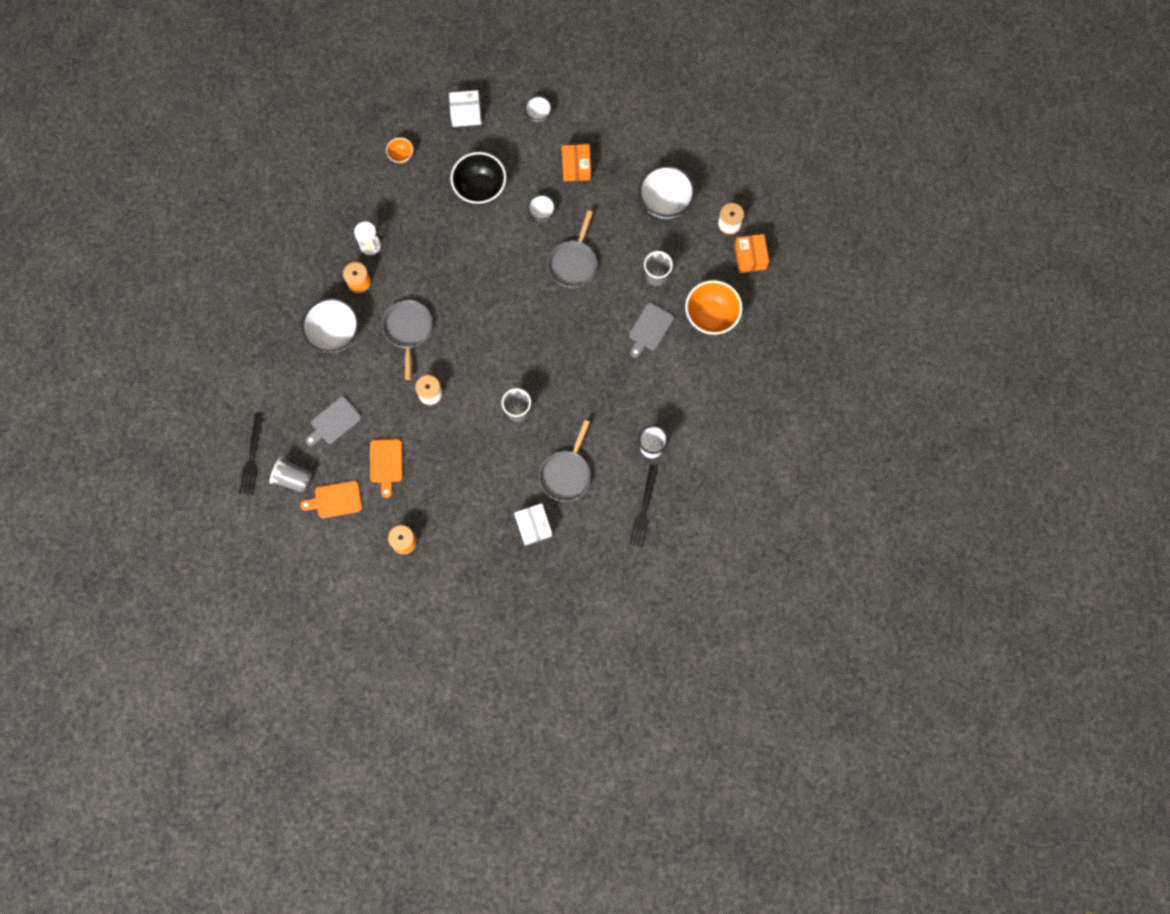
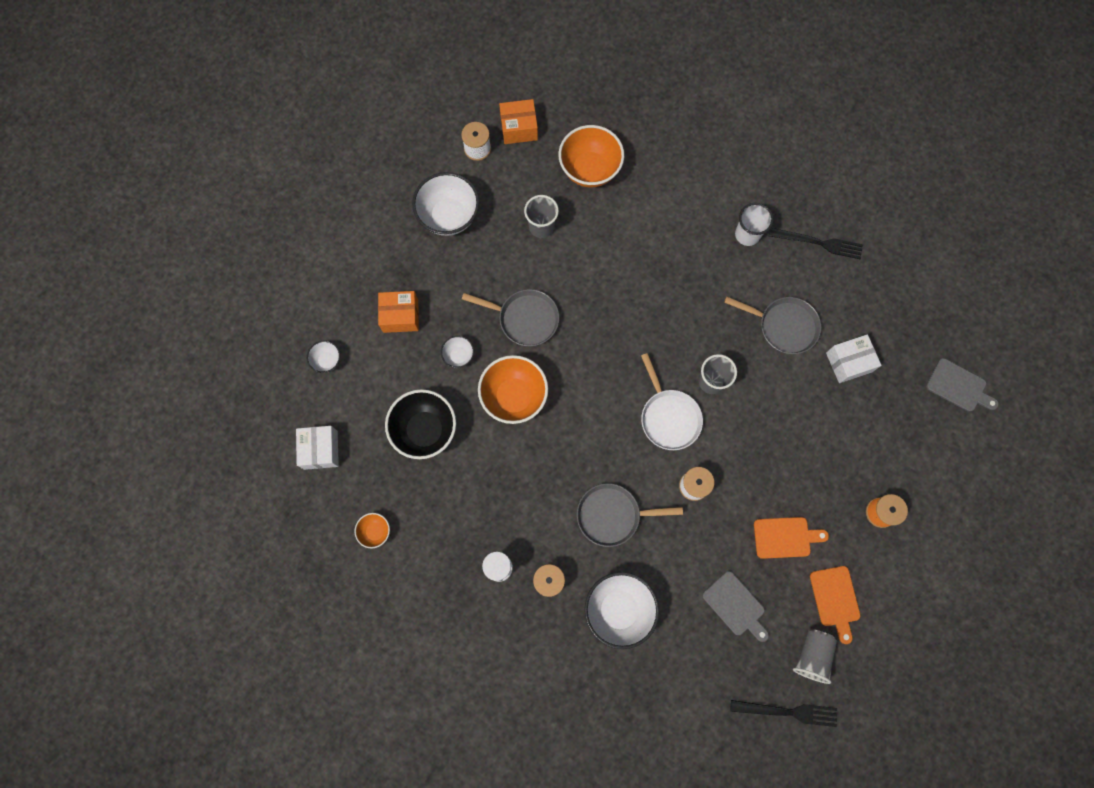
camera: 90 degrees left, 0 degrees up
grey cutting board [629,303,674,358] -> grey cutting board moved to [926,358,999,412]
none -> orange bowl [478,355,548,424]
none -> white pan [641,353,703,450]

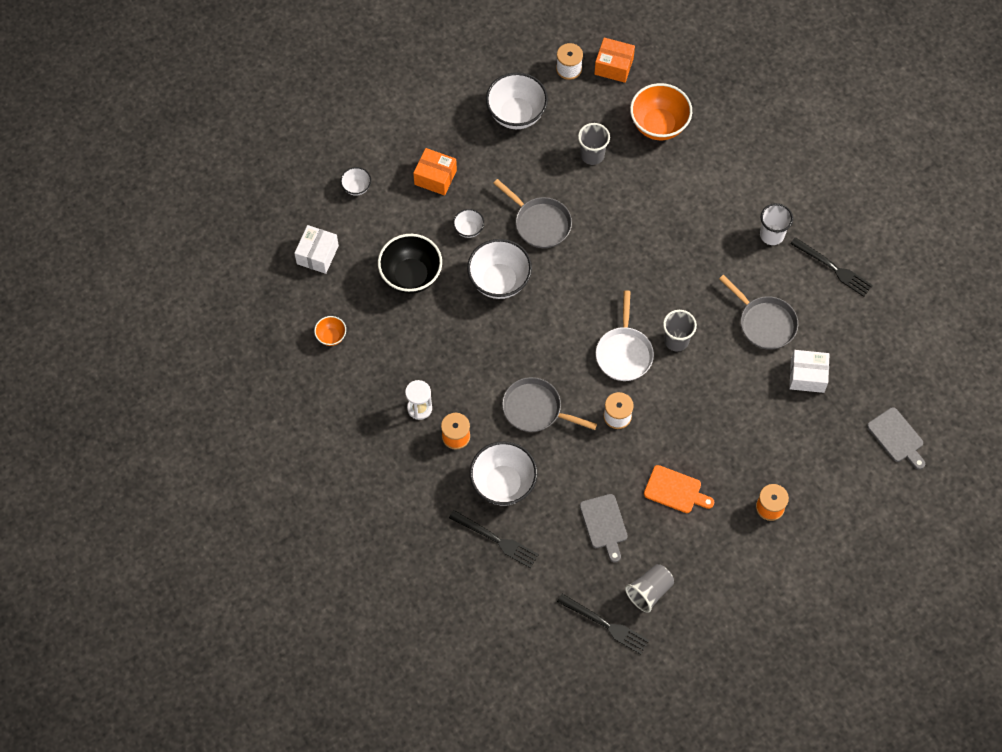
camera: 25 degrees right, 10 degrees down
orange bowl [478,355,548,424] -> white bowl [467,239,532,299]
orange cutting board [810,566,860,644] -> none
none -> black fork [449,510,539,568]

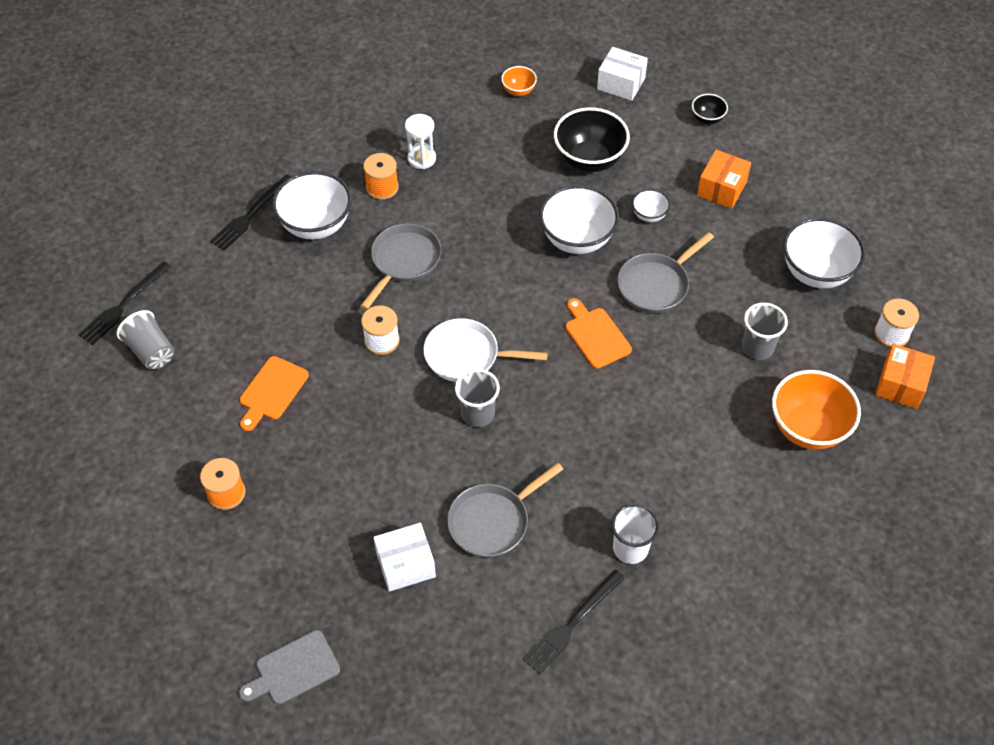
camera: 95 degrees right, 10 degrees down
white bowl [340,167,371,196] -> black bowl [692,94,728,124]
grey cutting board [580,494,628,562] -> none
white box [789,350,830,393] -> white box turned 60 degrees clockwise [373,523,436,592]
none -> orange cutting board [566,298,632,369]

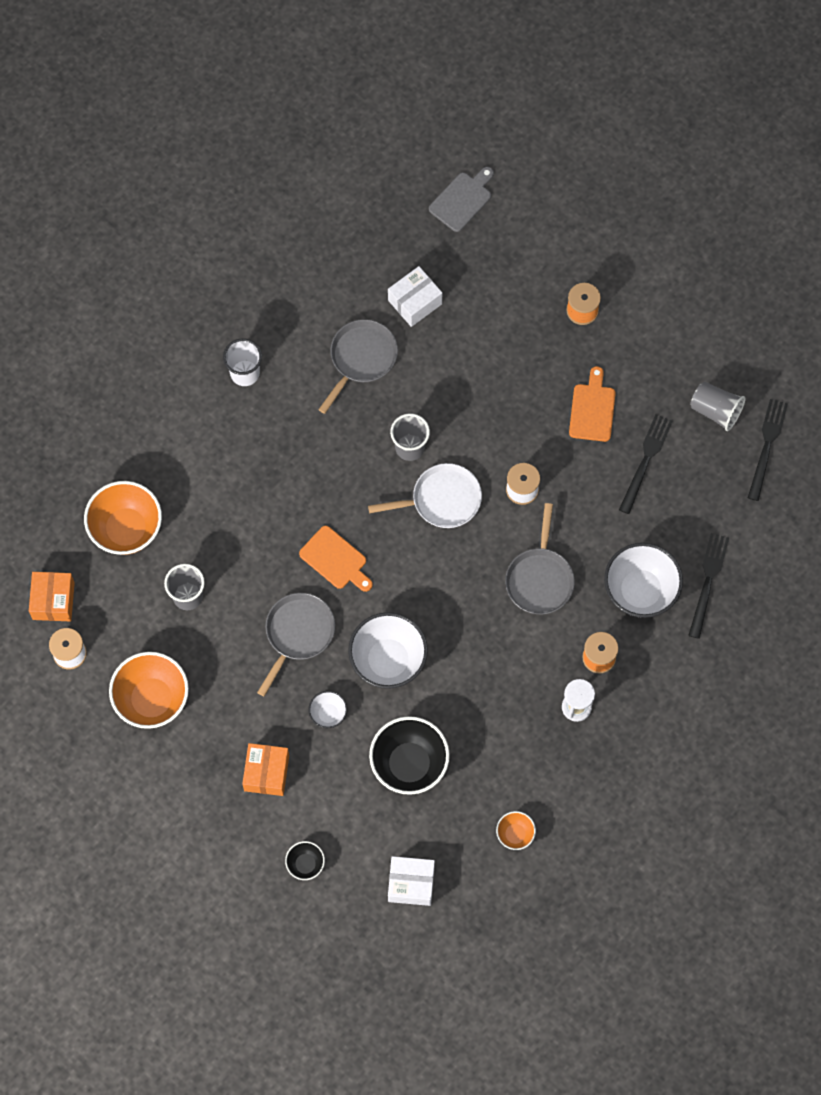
camera: 160 degrees right, 15 degrees up
black fork [523,569,625,674] -> black fork moved to [619,414,673,514]
white bowl [783,218,865,288] -> orange bowl [109,652,189,729]

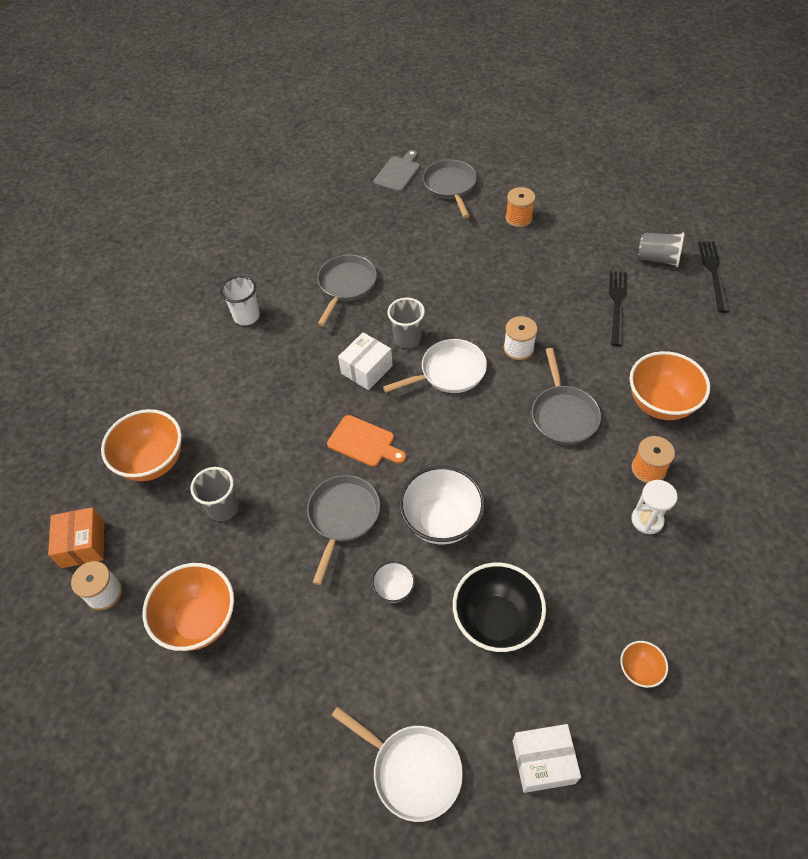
camera: 10 degrees left, 15 degrees down
orange box [242,743,289,796] -> none
black bowl [285,841,325,880] -> white pan [331,707,463,822]
white box [388,266,442,327] -> white box moved to [338,332,393,390]
orange cutting board [569,366,616,442] -> none
white bowl [604,543,683,618] -> orange bowl [629,351,710,420]
black fork [688,533,729,639] -> none
none -> grey pan [423,160,477,218]

